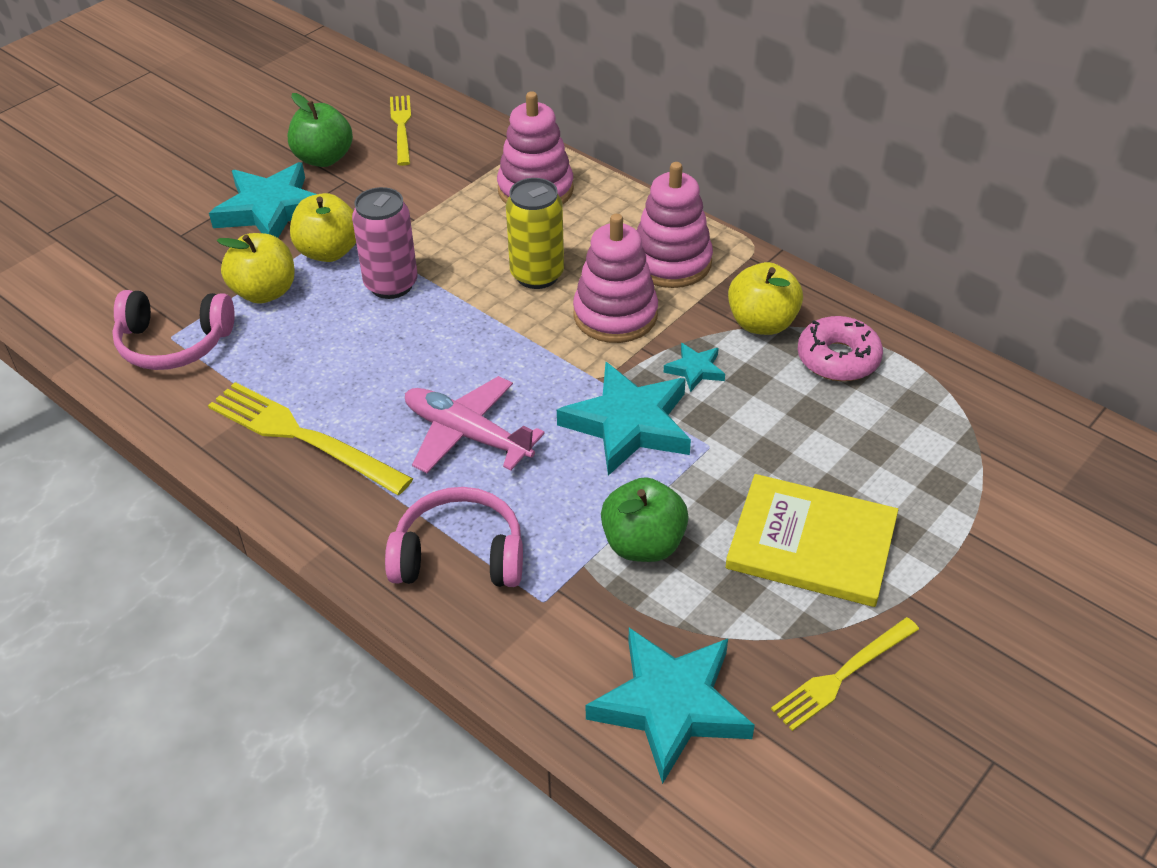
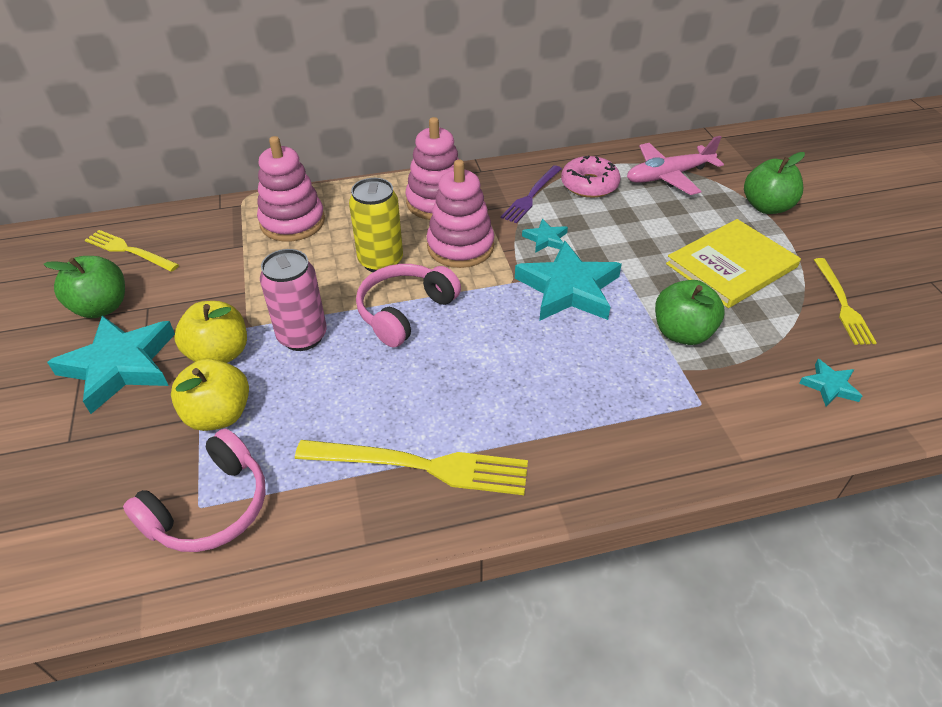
camera: 55 degrees left, 0 degrees up
yellow fork [208,382,413,495] -> yellow fork turned 150 degrees counterclockwise [295,440,528,495]
pink headphones [385,487,523,587] -> pink headphones moved to [356,264,461,347]
pink plane [405,376,545,473] -> pink plane moved to [627,136,724,195]
turquoise star [586,628,755,784] -> turquoise star [799,359,862,407], size x0.47
yellow apple [728,262,803,335] -> purple fork [501,165,562,224]
none -> green apple [744,152,805,214]

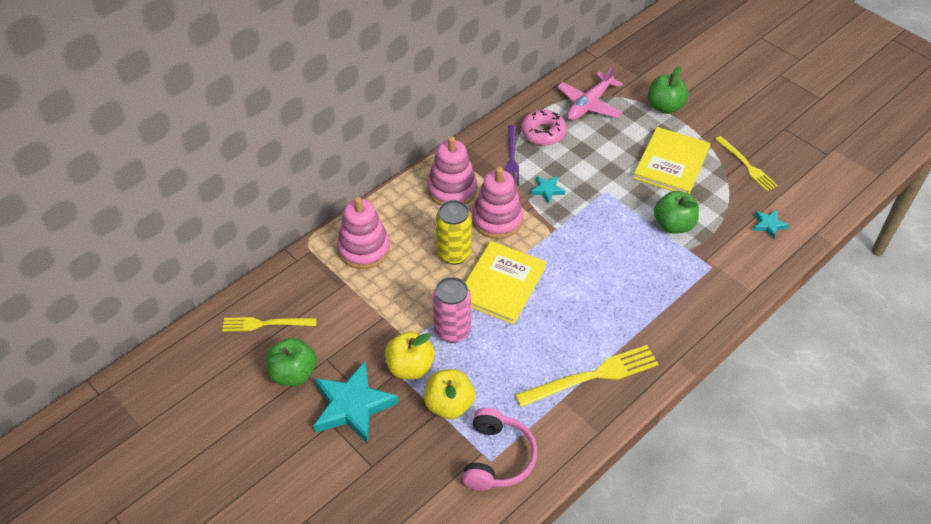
camera: 30 degrees left, 5 degrees up
pink headphones [356,264,461,347] -> yellow book [465,241,546,324]
turquoise star [515,241,622,321] -> none

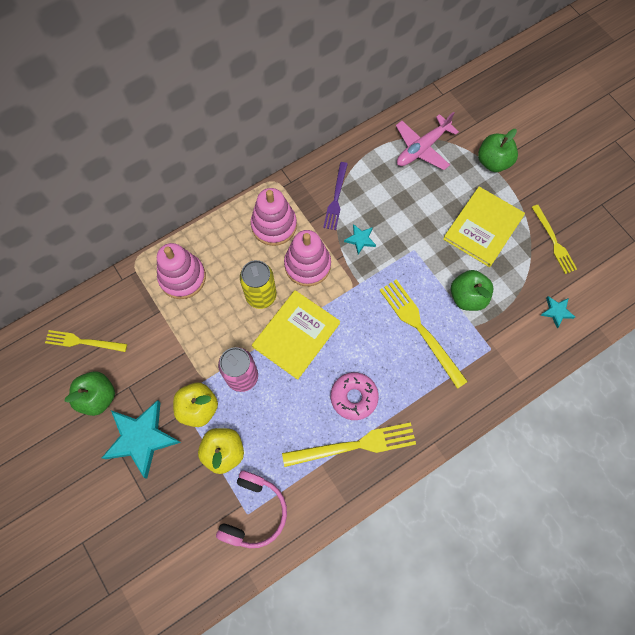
camera: 10 degrees right, 20 degrees up
pink donut [521,110,567,145] -> pink donut moved to [331,372,379,420]
none -> yellow fork [379,279,468,389]

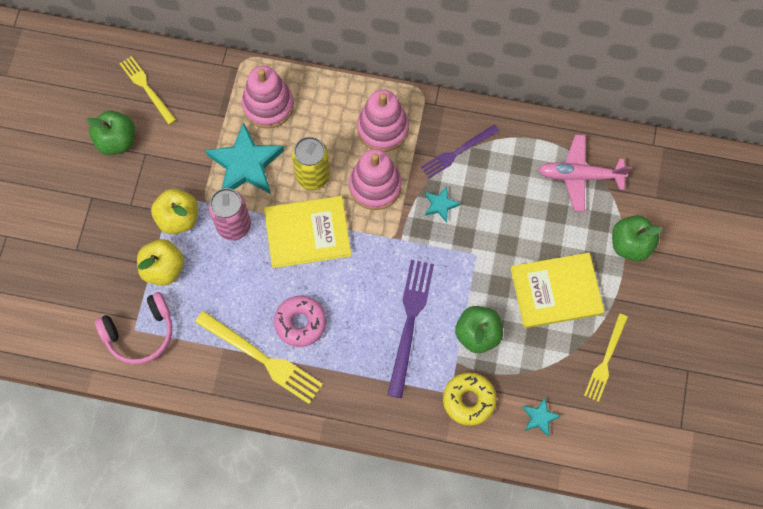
camera: 45 degrees right, 0 degrees up
turquoise star [102,400,181,479] -> turquoise star moved to [205,122,284,194]
yellow fork [379,279,468,389] -> purple fork [387,260,434,398]
none -> yellow donut [443,372,497,426]

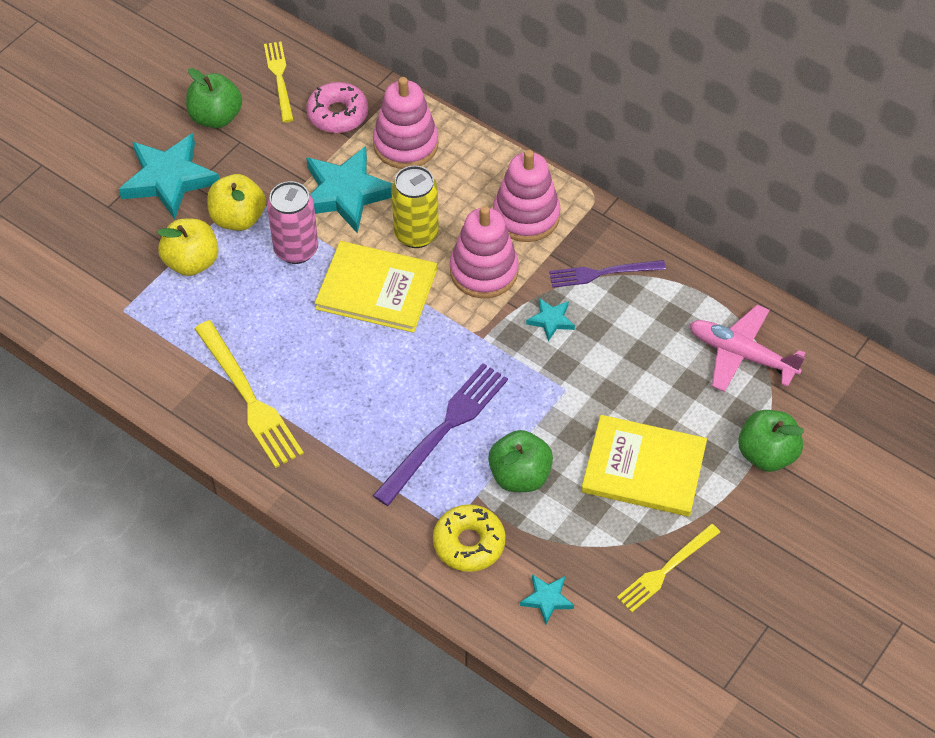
camera: 25 degrees right, 15 degrees down
pink headphones [95,292,172,364] -> none
pink donut [274,296,326,347] -> pink donut moved to [306,82,368,133]
none -> turquoise star [119,133,219,219]

